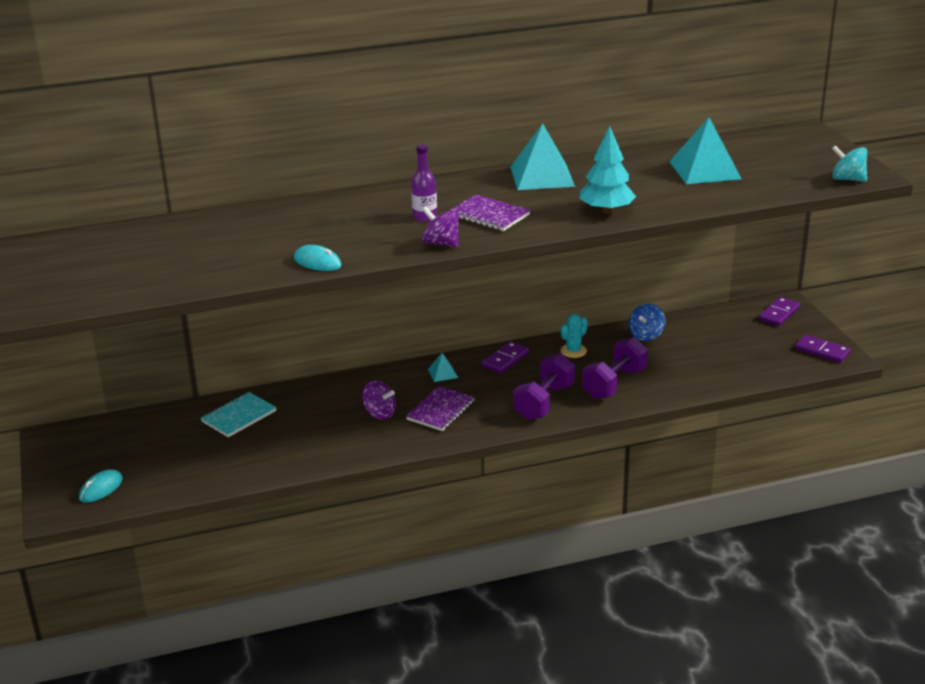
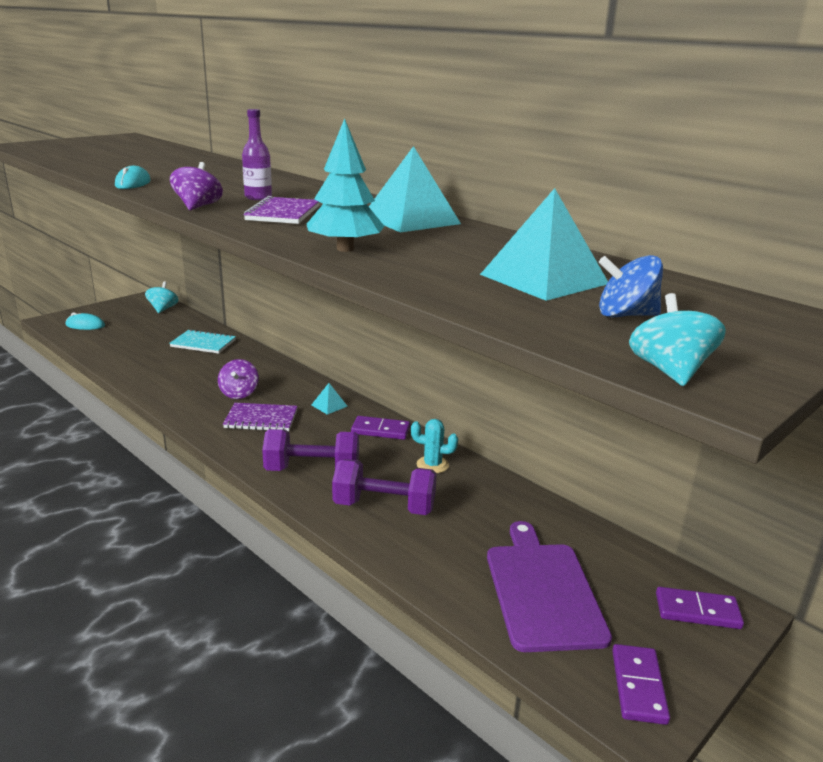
camera: 60 degrees right, 5 degrees down
blue spinning top [629,304,666,341] -> blue spinning top moved to [599,255,663,318]
none -> turquoise spinning top [145,281,179,313]
none -> purple cutting board [487,521,612,652]

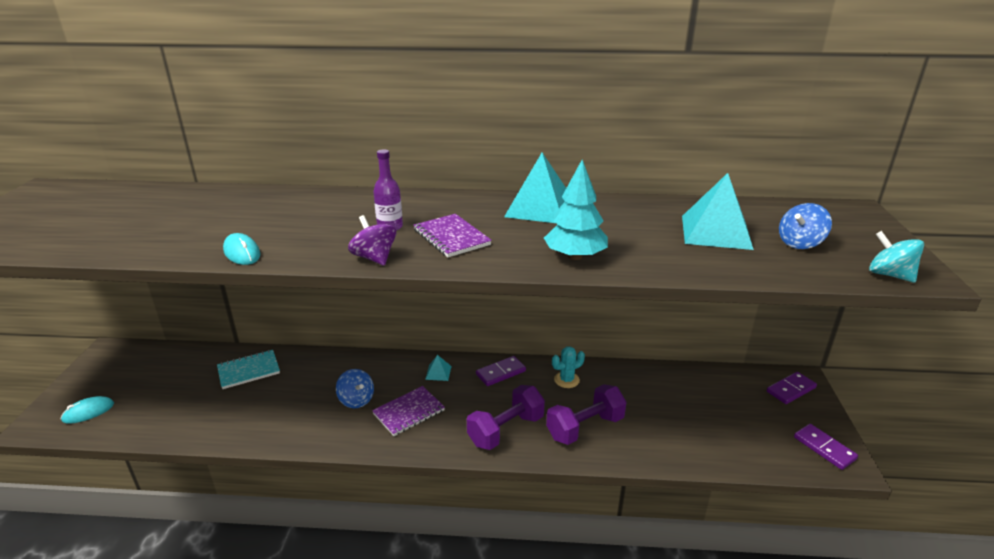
camera: 40 degrees left, 5 degrees up
turquoise spinning top [145,281,179,313] -> none
purple spinning top [218,359,259,399] -> blue spinning top [336,369,374,408]
purple cutting board [487,521,612,652] -> none

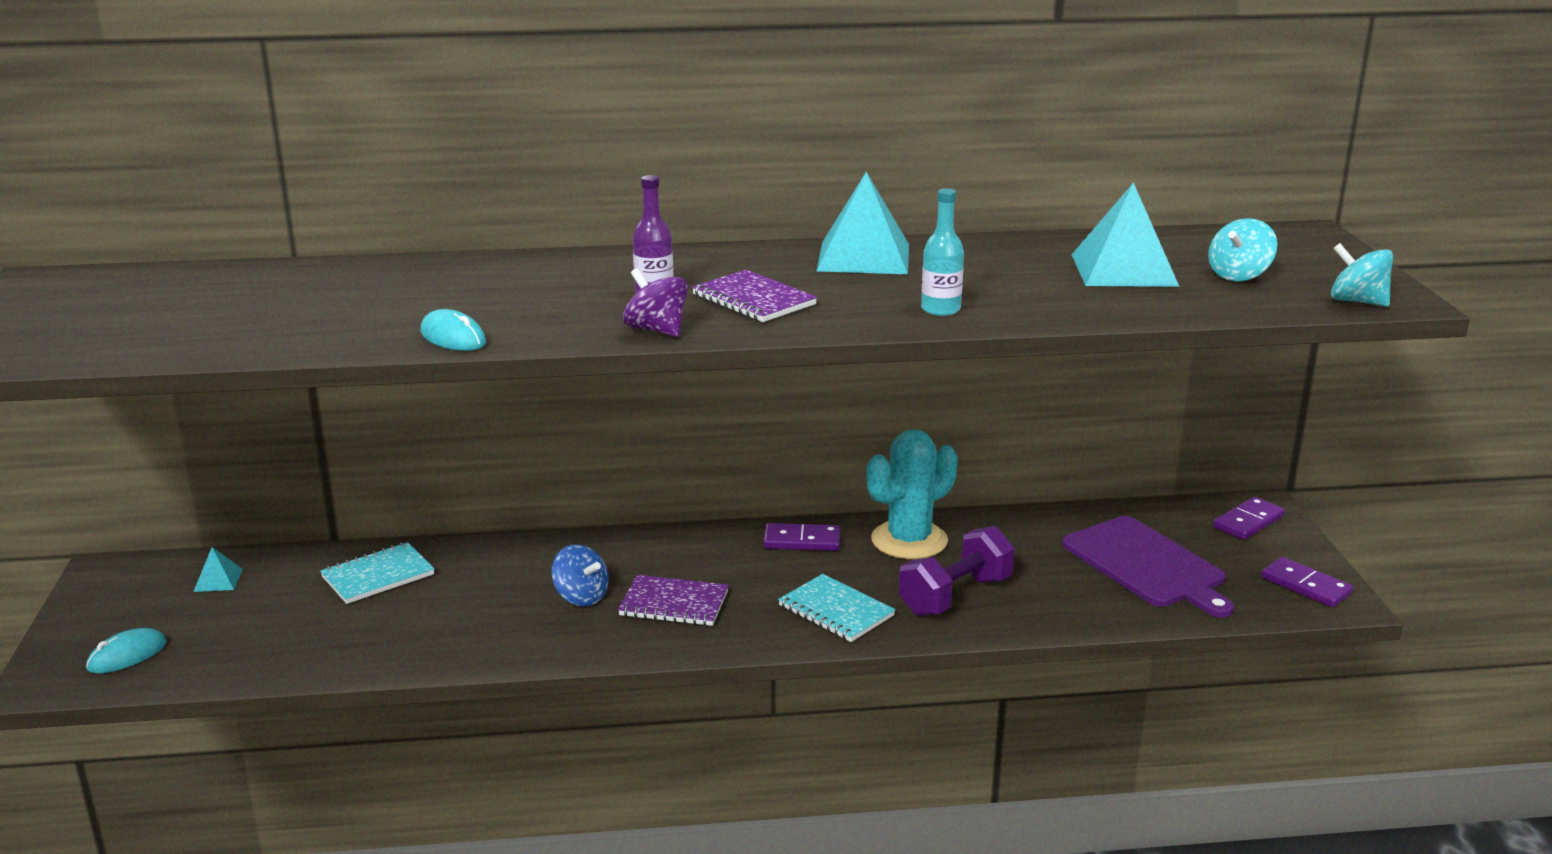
camera: 10 degrees left, 5 degrees down
purple notebook [372,386,445,436] -> purple notebook turned 60 degrees clockwise [618,575,729,626]
turquoise pyramid [425,355,452,381] -> turquoise pyramid moved to [193,547,243,592]
purple dumbbell [467,385,545,450] -> turquoise notebook [778,574,895,642]
purple domino [476,356,526,386] -> purple domino turned 45 degrees clockwise [763,523,840,551]
turquoise tree [544,159,608,260] -> turquoise bottle [921,188,964,316]
turquoise cactus [552,346,585,388] -> turquoise cactus [866,429,958,559], size x1.87
blue spinning top [779,203,832,249] -> turquoise spinning top [1208,218,1277,281]
none -> purple cutting board [1062,516,1234,618]

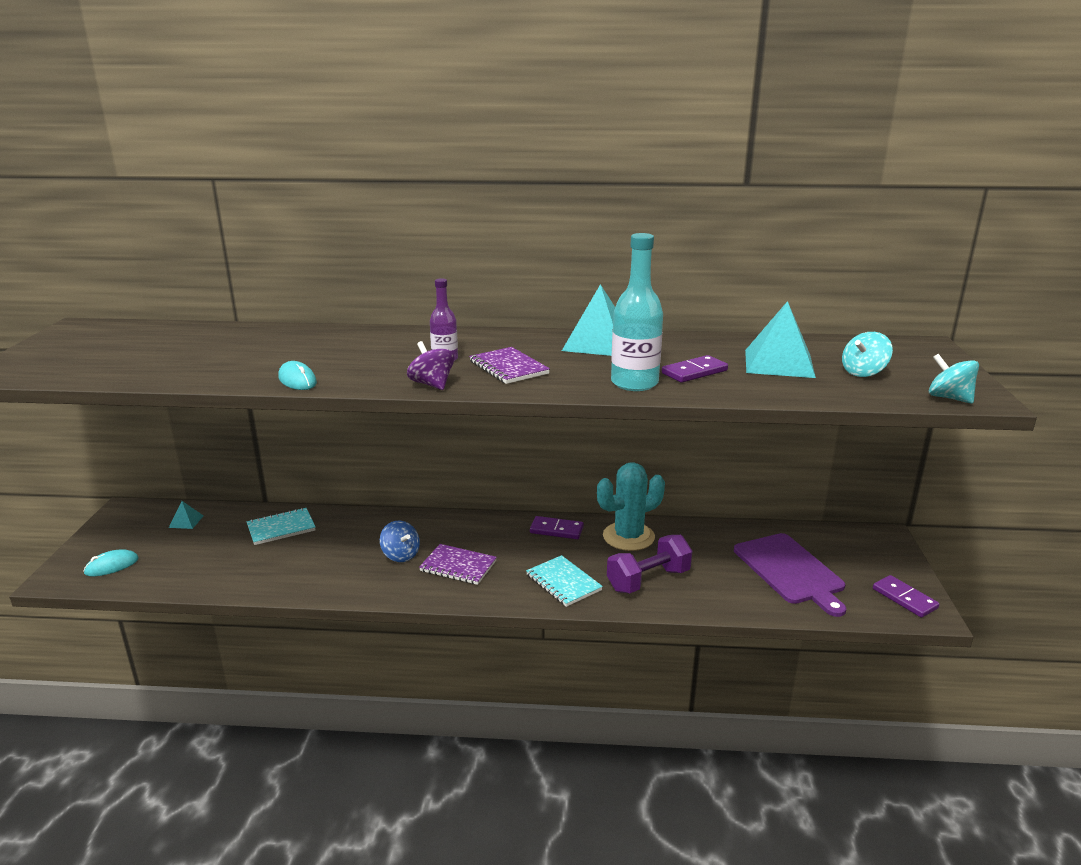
camera: 10 degrees right, 0 degrees up
turquoise bottle [921,188,964,316] -> turquoise bottle [611,233,663,391], size x1.70
purple domino [1213,497,1285,540] -> purple domino moved to [662,355,728,383]

